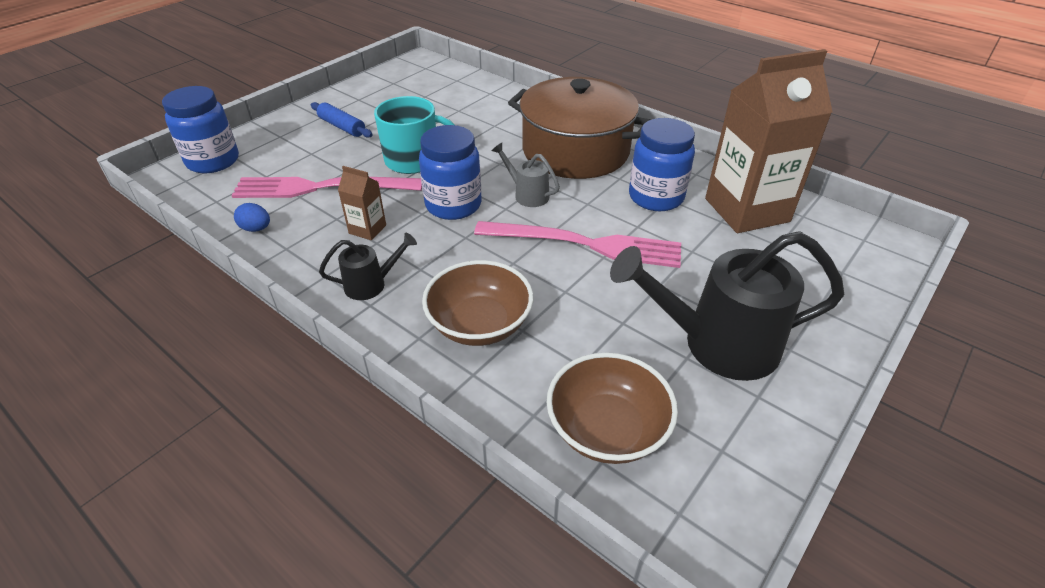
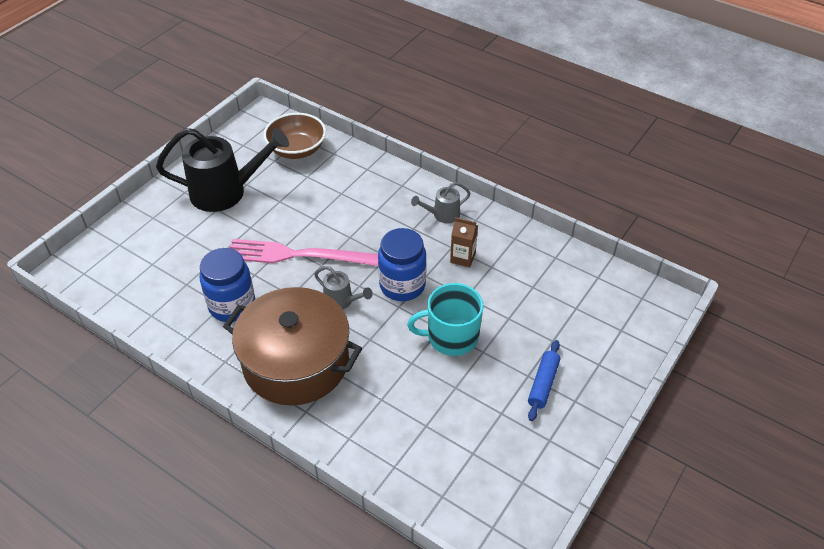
camera: 175 degrees right, 5 degrees up
blue jar [162,86,239,173] -> none
pink fork [231,177,422,198] -> none
blue egg [234,203,270,232] -> none
blue rolling pin [311,102,373,138] -> blue rolling pin turned 75 degrees clockwise [528,340,560,421]
black watering can [319,232,417,300] -> grey watering can [411,182,471,223]
brown bowl [422,260,533,346] -> none
brown carton [705,49,833,233] -> none

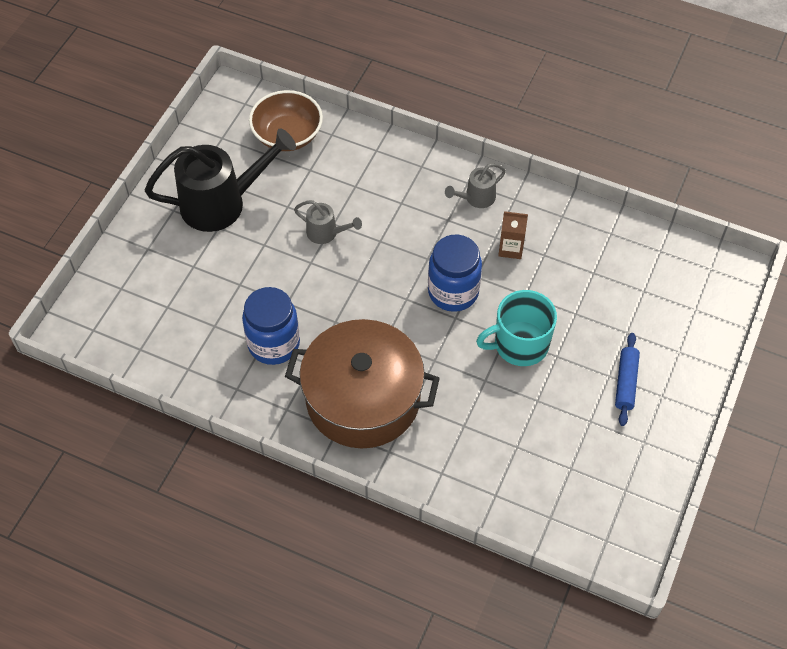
camera: 10 degrees left, 10 degrees up
pink fork [230,239,378,266] -> none
grey watering can [314,266,372,309] -> grey watering can moved to [294,200,362,244]

